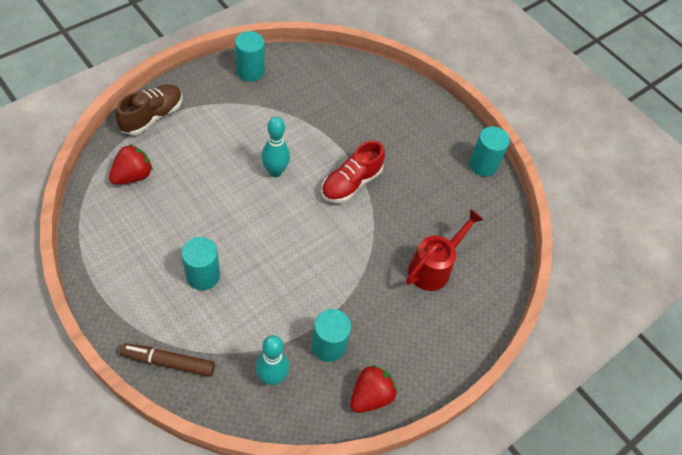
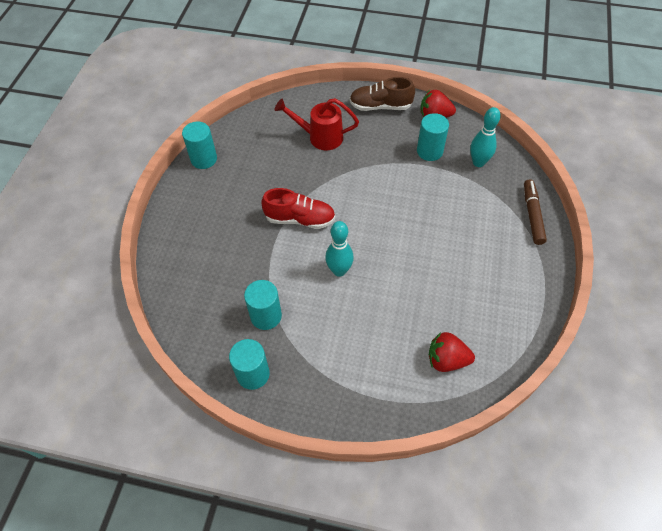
camera: 120 degrees left, 0 degrees up
brown shoe [116,84,182,135] -> brown shoe moved to [350,77,415,111]
brown marker [120,343,215,377] -> brown marker turned 150 degrees counterclockwise [524,179,547,245]
turquoise cylinder [181,237,220,290] -> turquoise cylinder moved to [244,280,282,330]

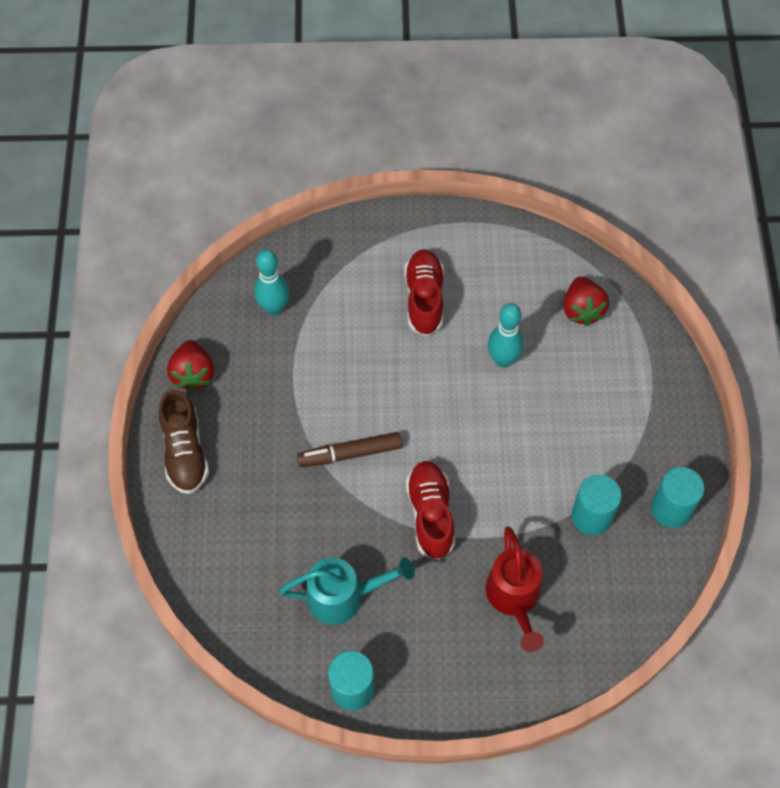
camera: 105 degrees left, 5 degrees up
red watering can [275,98,359,150] -> red watering can moved to [486,527,544,652]
turquoise bowling pin [325,221,354,277] -> turquoise bowling pin moved to [488,303,524,368]
turquoise cylinder [417,113,449,161] -> none
brown marker [524,179,547,245] -> brown marker moved to [297,432,402,467]
none -> turquoise watering can [279,557,415,625]
none -> red shoe [404,249,444,336]

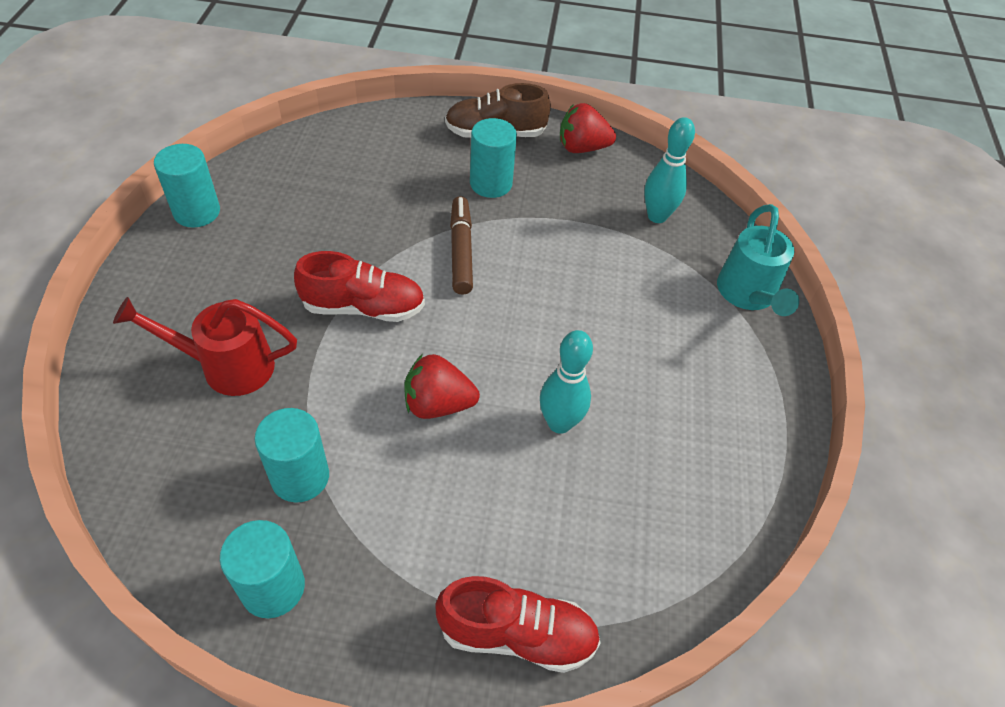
camera: 95 degrees right, 10 degrees down
turquoise watering can [279,557,415,625] -> turquoise watering can moved to [717,204,799,316]
red shoe [404,249,444,336] -> red shoe moved to [435,576,601,673]
red strawberry [563,276,609,326] -> red strawberry moved to [404,354,480,419]
none -> turquoise cylinder [470,118,517,198]

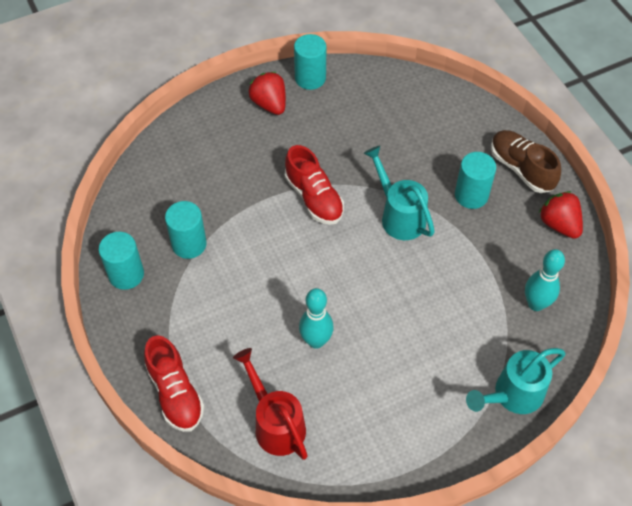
camera: 60 degrees right, 5 degrees up
red watering can [113,297,297,396] -> red watering can moved to [233,348,308,460]
red strawberry [404,354,480,419] -> red strawberry moved to [249,72,286,115]
brown marker [450,196,473,295] -> turquoise watering can [364,145,435,240]

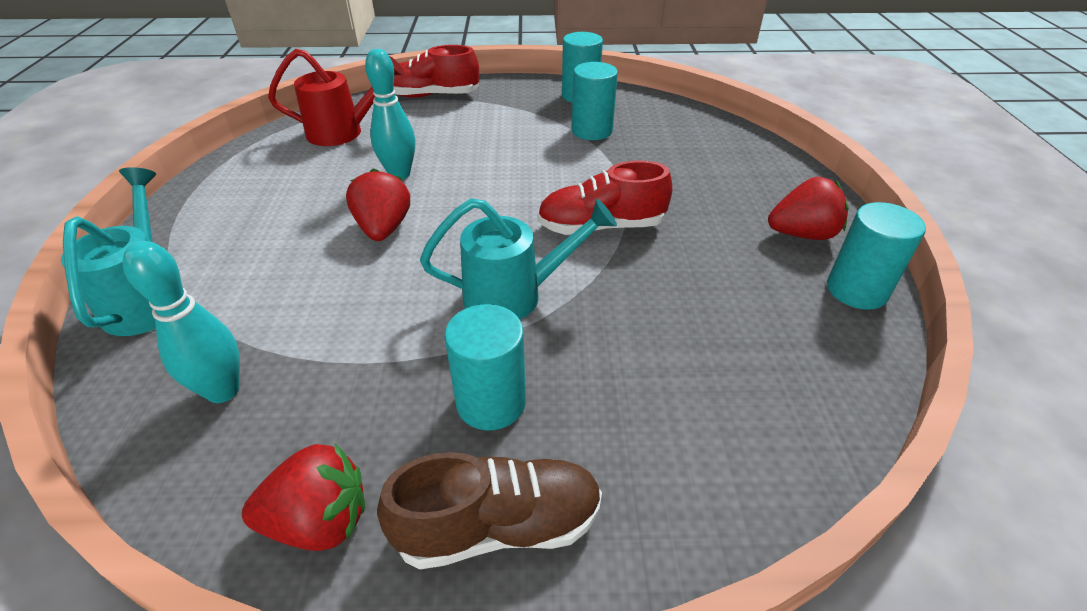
camera: 115 degrees right, 15 degrees down
none -> red strawberry [346,168,410,241]

